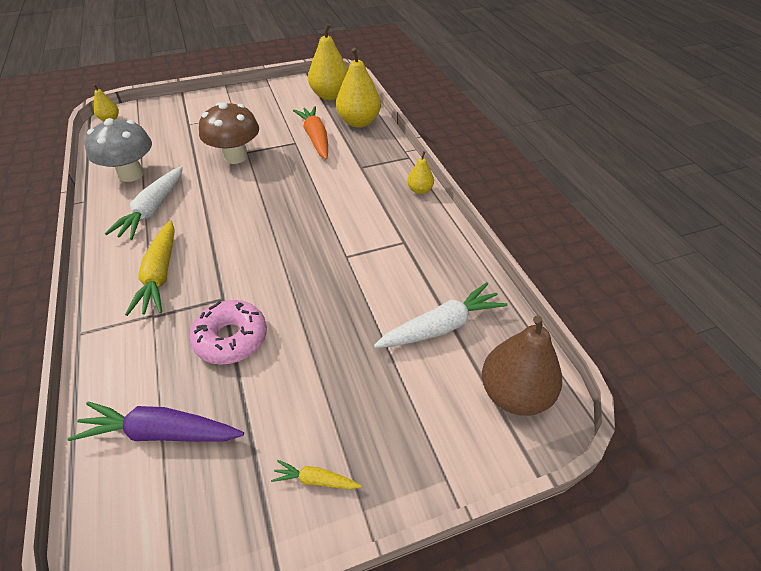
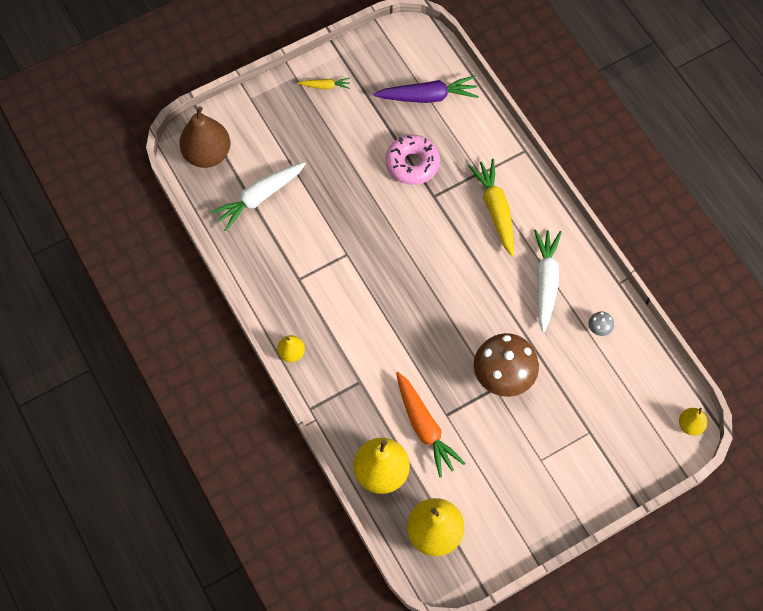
camera: 170 degrees right, 20 degrees up
grey mushroom [85,118,152,182] -> grey mushroom [589,311,614,336], size x0.40

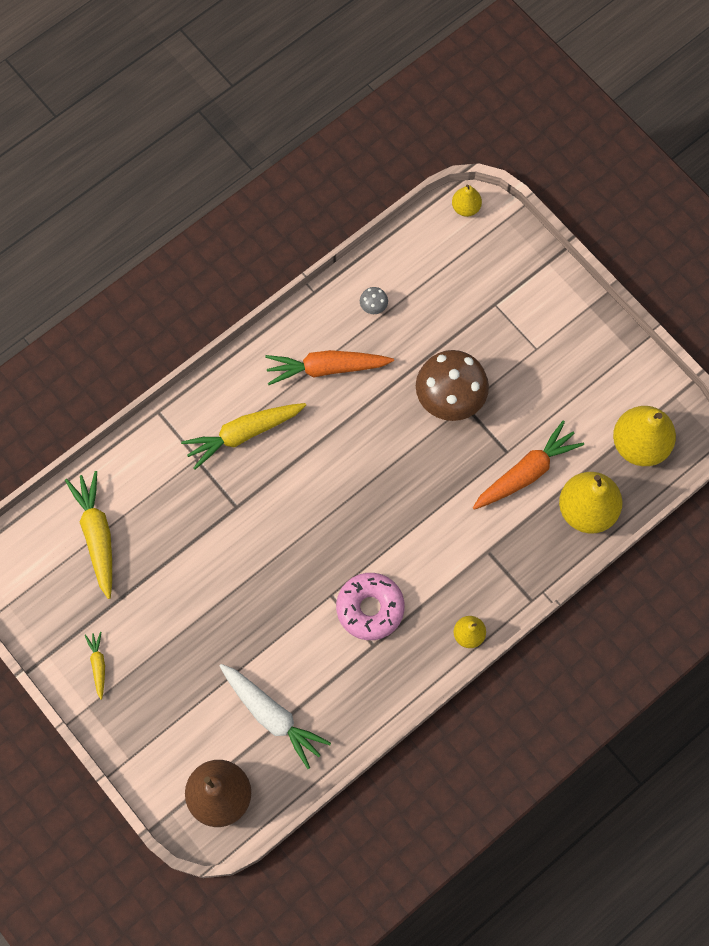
camera: 100 degrees left, 5 degrees up
purple carrot [373,76,479,103] -> yellow carrot [65,471,112,599]
pink donut [386,135,440,185] -> pink donut moved to [336,573,405,640]
white carrot [534,229,562,332] -> orange carrot [265,350,394,385]

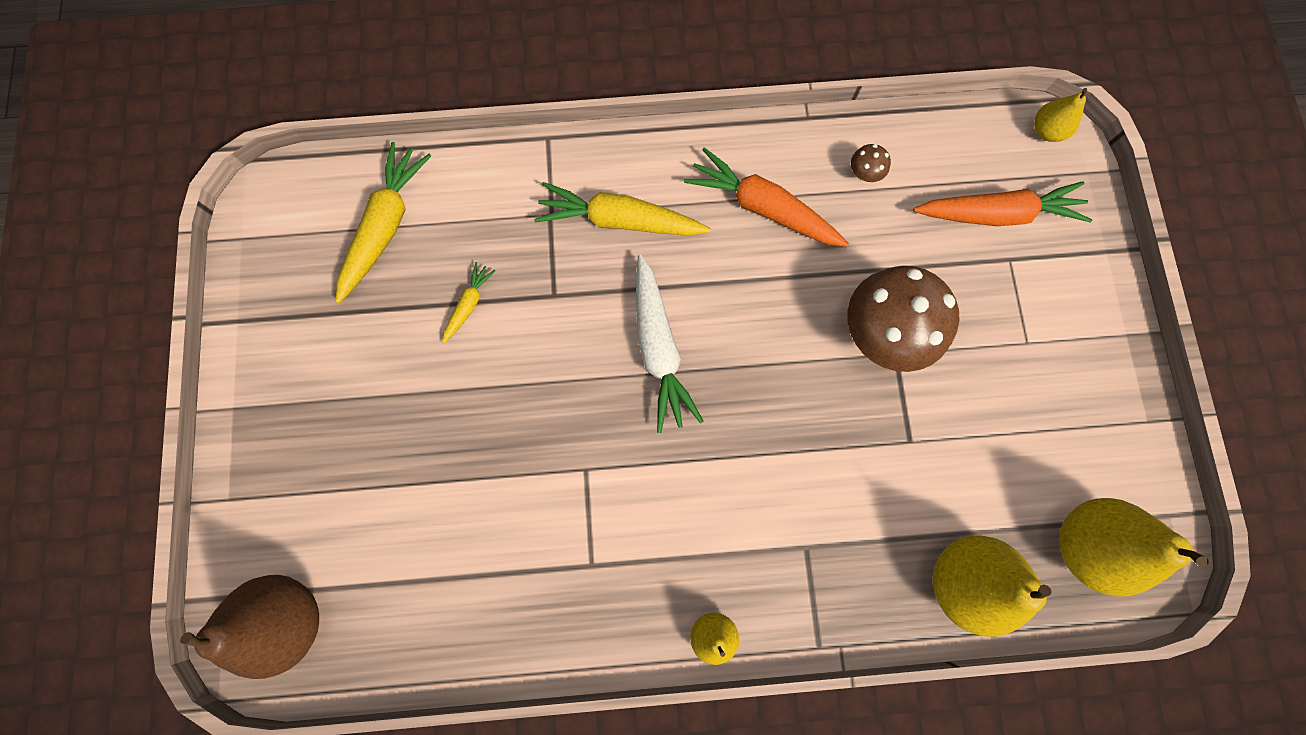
camera: 35 degrees right, 5 degrees up
yellow carrot [85,632,105,700] -> yellow carrot moved to [442,262,495,344]
white carrot [220,664,331,769] -> white carrot moved to [636,255,704,433]
pink donut [336,573,405,640] -> none
grey mushroom [360,287,388,314] -> brown mushroom [851,144,891,182]
orange carrot [473,420,584,510] -> orange carrot moved to [913,181,1092,226]

